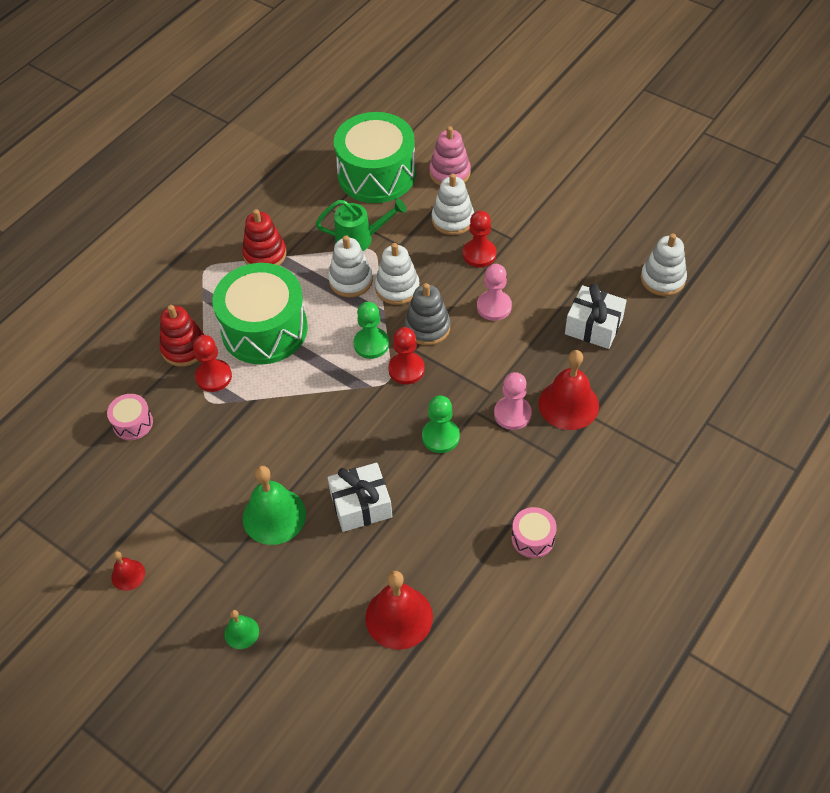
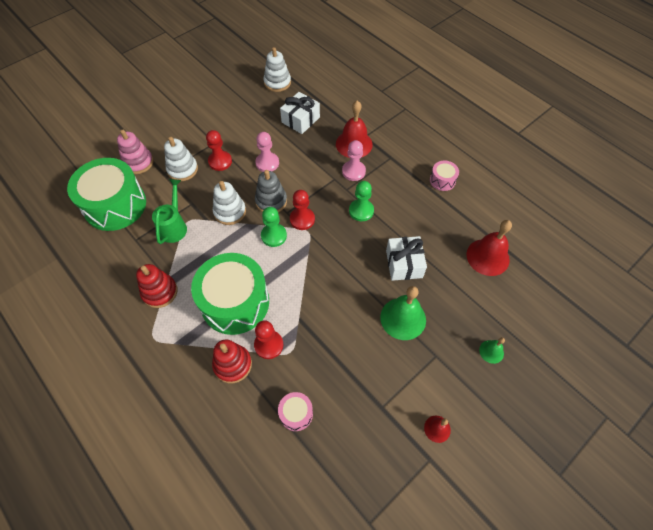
camera: 80 degrees left, 5 degrees up
white stacking toy [328,235,373,297] -> none

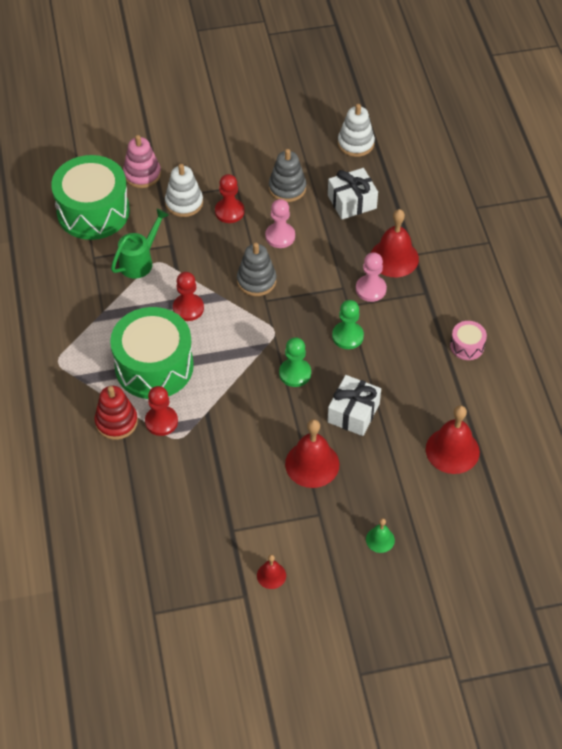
camera: 30 degrees right, 5 degrees down
red stacking toy [136,264,178,308] -> none
white stacking toy [213,181,246,225] -> none
green pawn [261,207,287,247] -> green pawn moved to [279,337,311,387]
pink drum [278,392,313,431] -> none
red pawn [290,190,315,230] -> red pawn moved to [173,272,204,321]
green bell [380,286,426,340] -> red bell [285,419,339,488]
none -> grey stacking toy [269,149,306,202]

